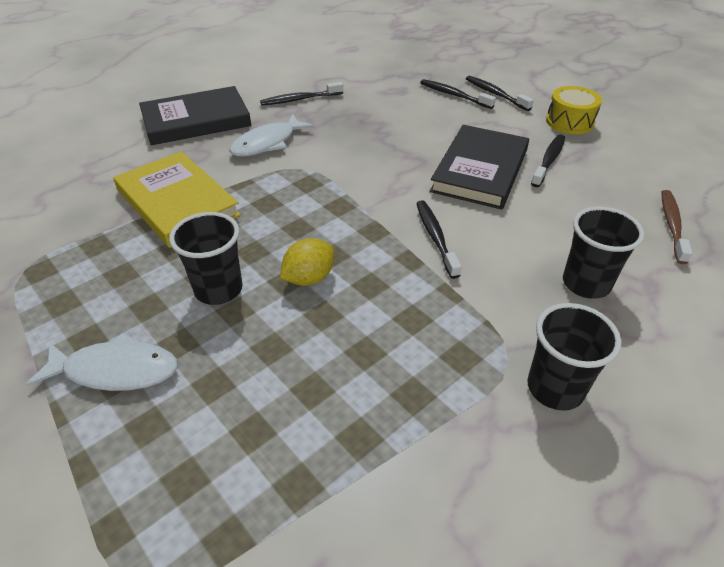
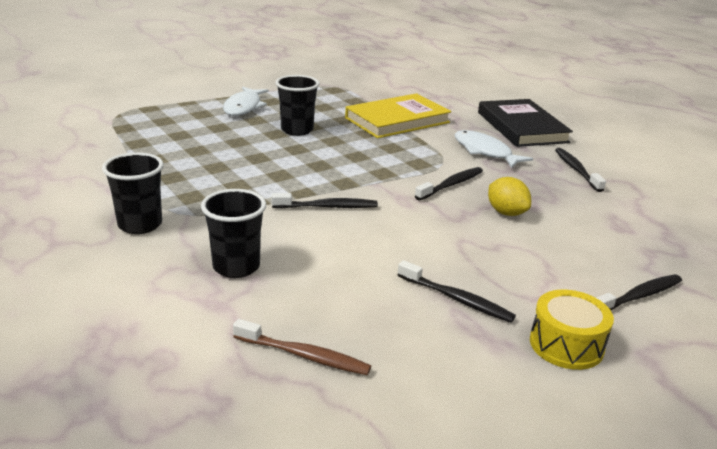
camera: 95 degrees right, 15 degrees down
yellow lemon [280,238,334,286] -> yellow lemon moved to [488,177,531,216]
black toothbrush [420,79,496,109] -> black toothbrush moved to [415,167,483,200]
black book [429,125,529,210] -> none

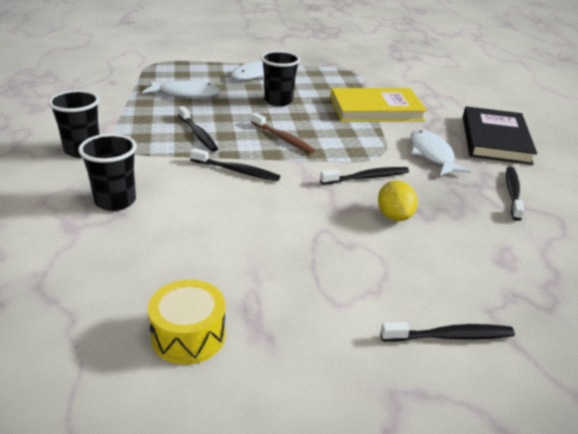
camera: 25 degrees right, 5 degrees up
brown toothbrush [233,319,371,375] -> brown toothbrush moved to [251,113,315,154]
black toothbrush [398,260,516,323] -> black toothbrush moved to [178,106,218,152]
yellow drum [530,289,614,370] -> yellow drum moved to [148,279,226,365]
none -> white fish [143,80,220,98]

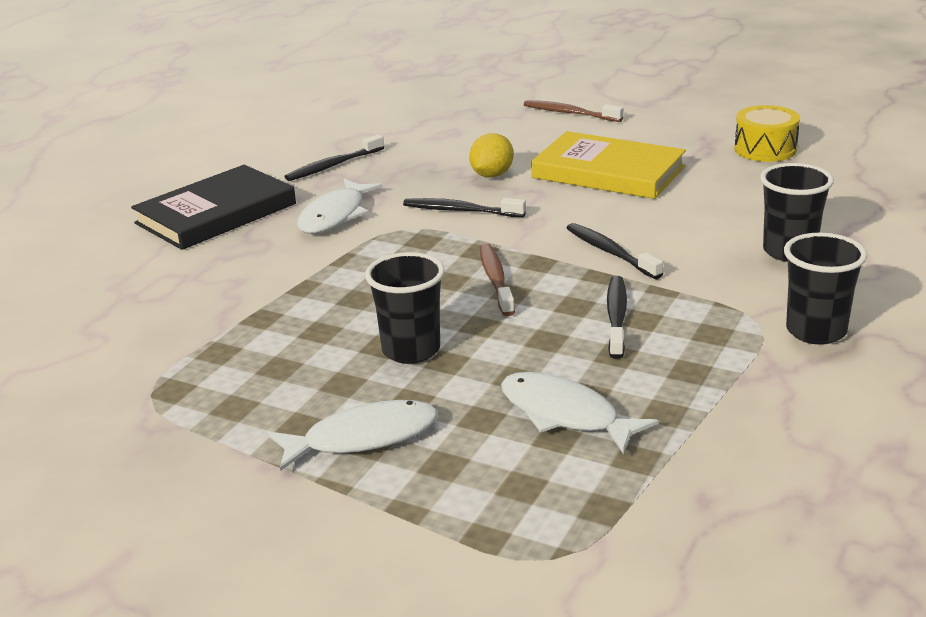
camera: 140 degrees left, 5 degrees down
yellow book [330,88,427,122] -> yellow book moved to [531,131,686,199]
black toothbrush [381,322,515,342] -> brown toothbrush [524,100,623,122]

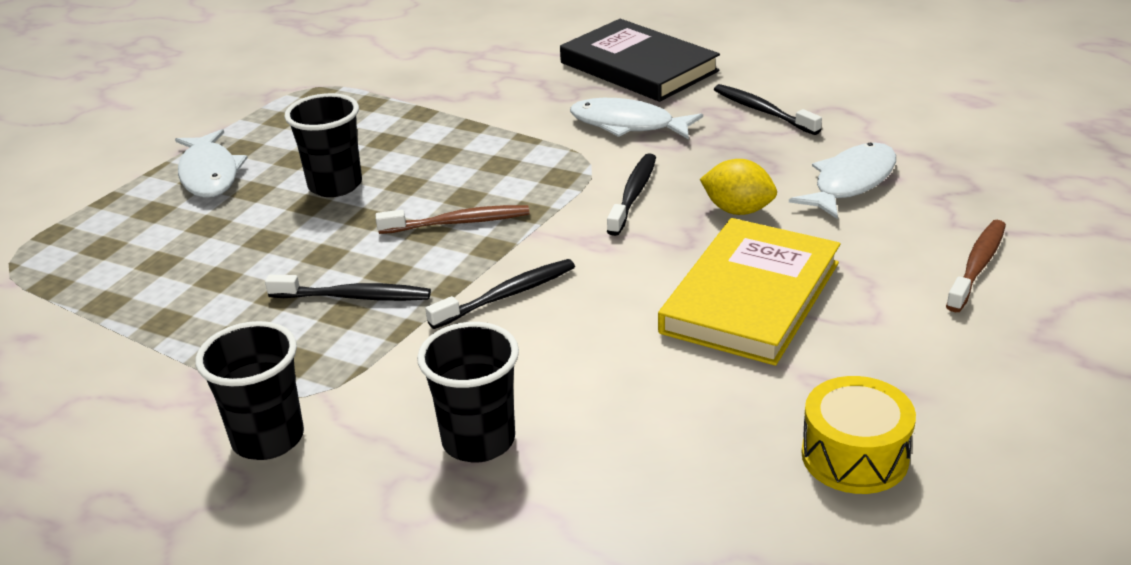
camera: 90 degrees right, 5 degrees up
white fish [501,372,659,454] -> white fish moved to [789,143,896,219]

